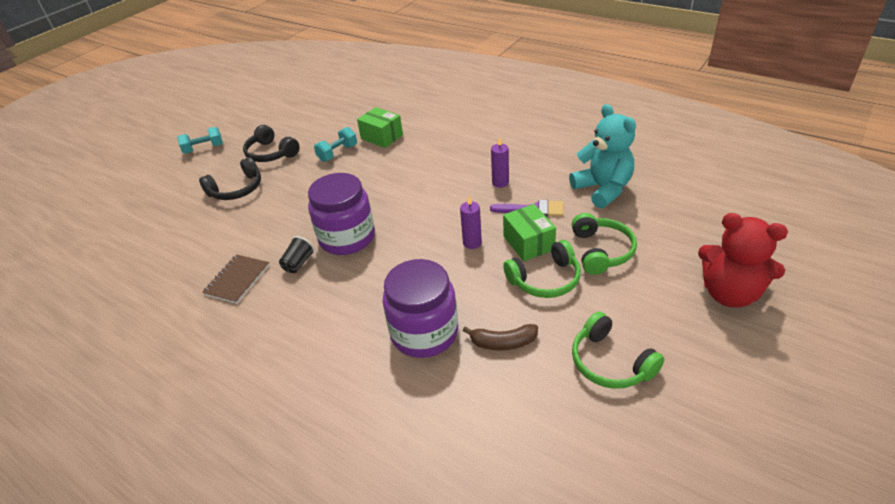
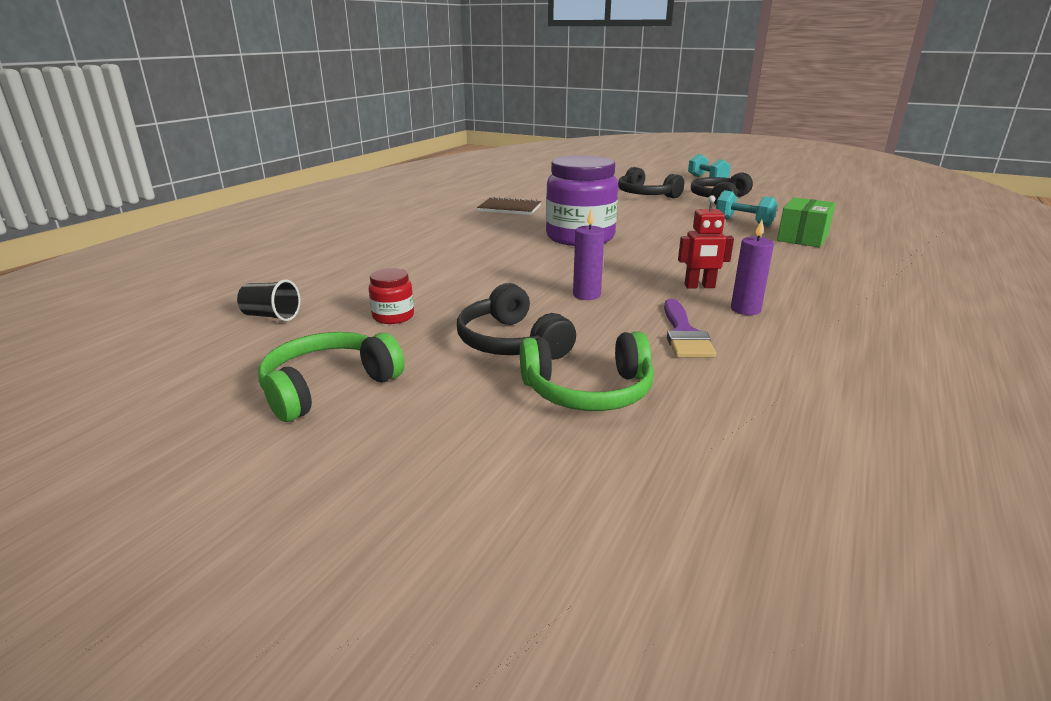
camera: 80 degrees right, 15 degrees down
black cup [279,236,315,273] -> black cup moved to [237,279,300,321]
purple jar [383,259,458,358] -> none
brown banana [463,324,538,350] -> red jar [369,268,414,324]
green box [503,204,556,261] -> none
green headphones [503,240,581,298] -> black headphones [457,283,576,360]
turquoise teddy bear [569,104,636,208] -> none
red teddy bear [698,213,788,308] -> none
none -> red robot [678,195,734,288]

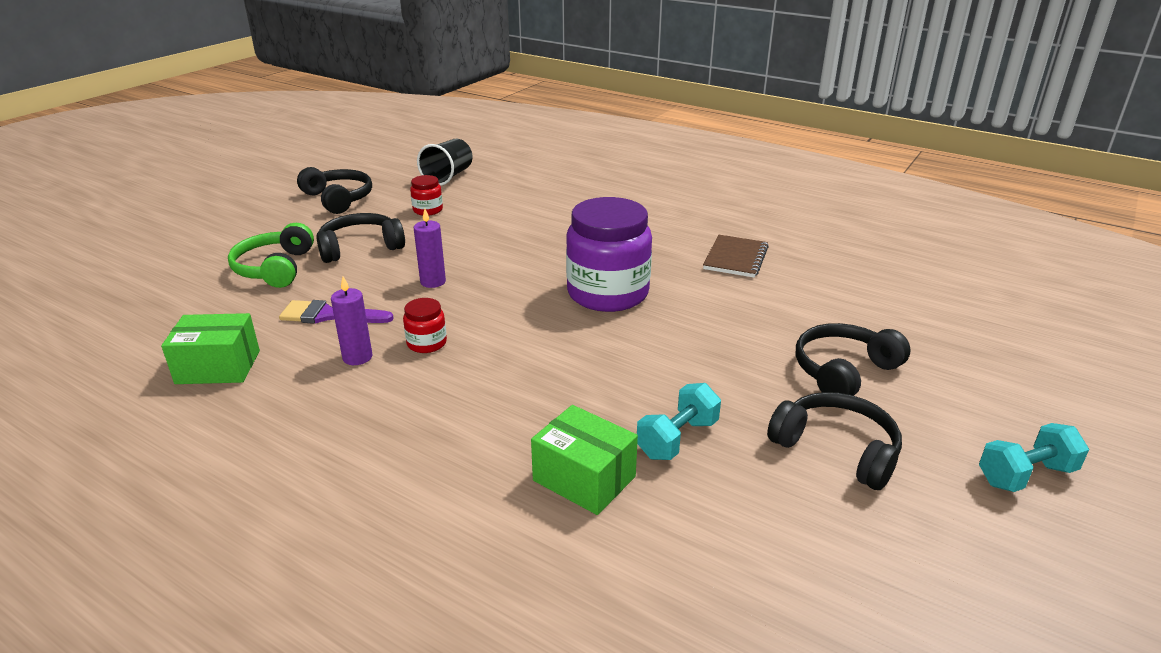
camera: 95 degrees right, 5 degrees up
black cup [237,279,300,321] -> black cup [417,139,472,186], size x1.52
green headphones [258,332,405,422] -> black headphones [297,167,372,214]
red robot [678,195,734,288] -> red jar [403,298,447,353]
none -> green box [161,313,260,384]

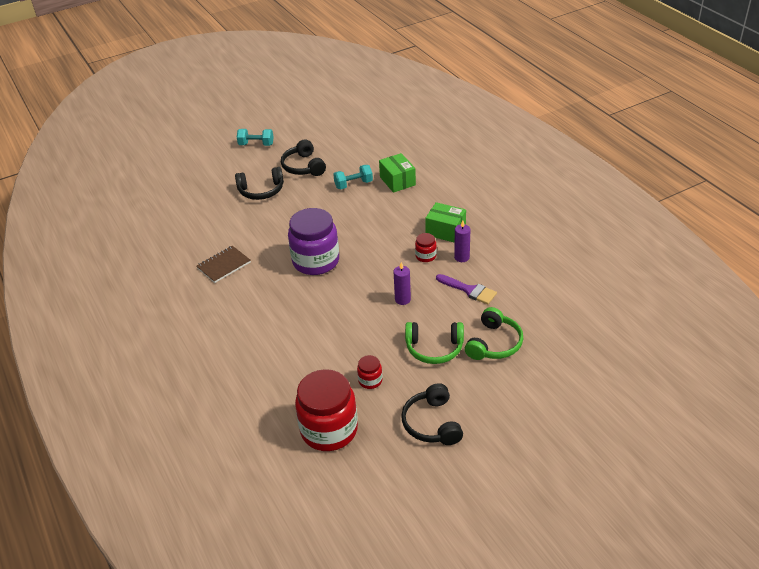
camera: 150 degrees left, 10 degrees up
green box [161,313,260,384] -> green box moved to [425,202,466,243]
black headphones [316,213,405,263] -> green headphones [405,322,464,364]
black cup [417,139,472,186] -> red jar [295,369,358,451]

